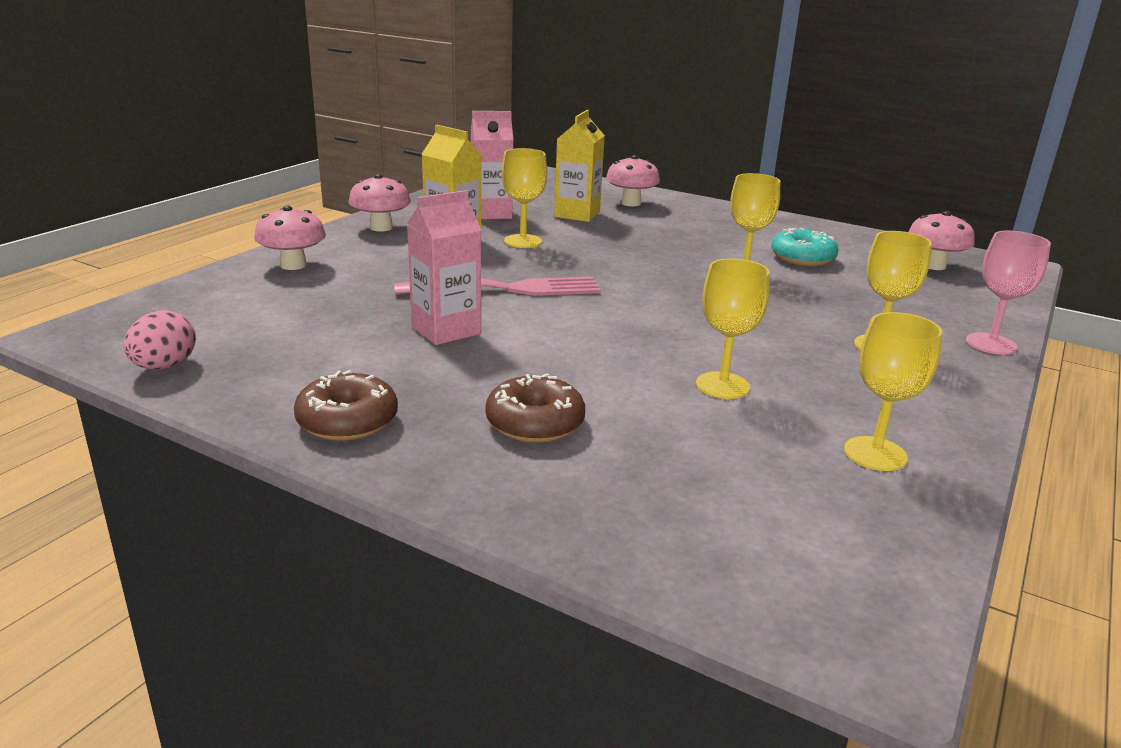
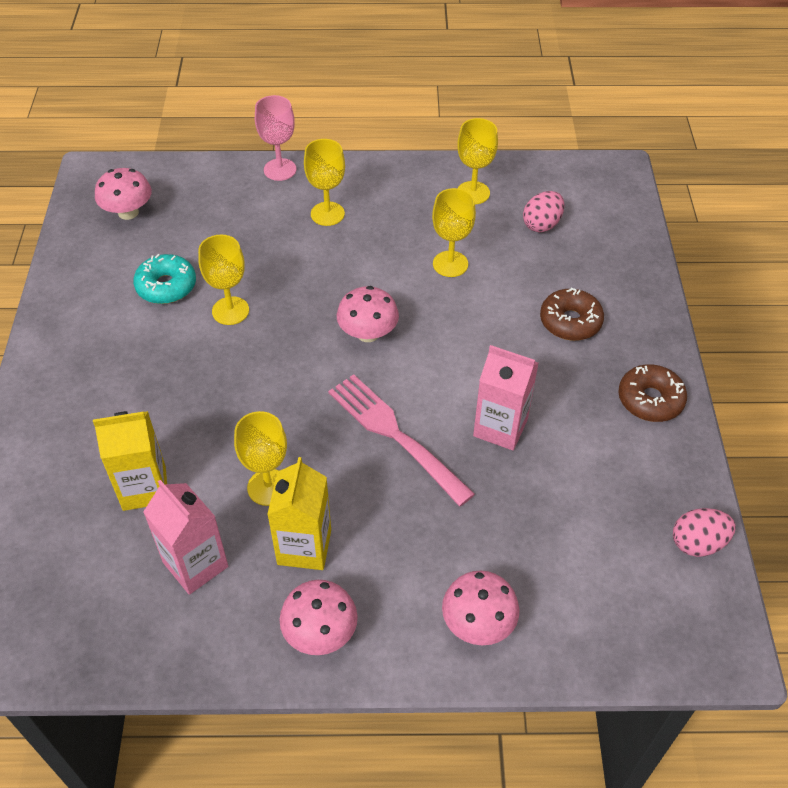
camera: 120 degrees left, 25 degrees up
pink mushroom [606,155,660,206] -> pink mushroom moved to [337,286,399,342]
none -> pink egg [523,191,565,232]

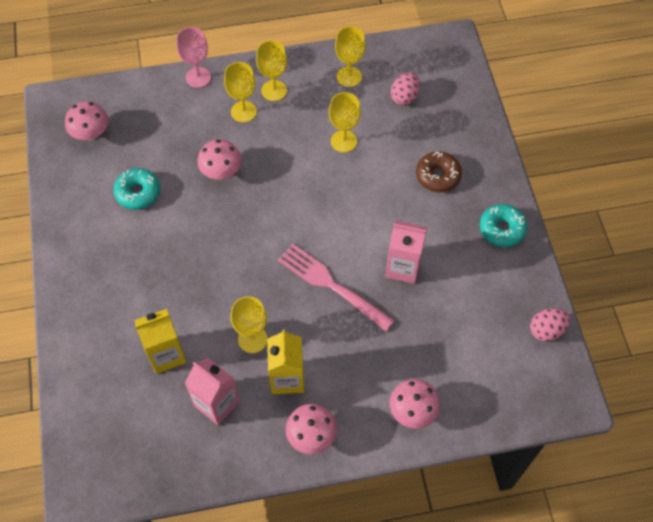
camera: 10 degrees left, 10 degrees up
yellow goblet [198,235,249,325] -> yellow goblet moved to [256,40,287,101]
pink mushroom [337,286,399,342] -> pink mushroom moved to [197,139,242,180]
brown donut [618,364,687,422] -> turquoise donut [480,204,527,247]

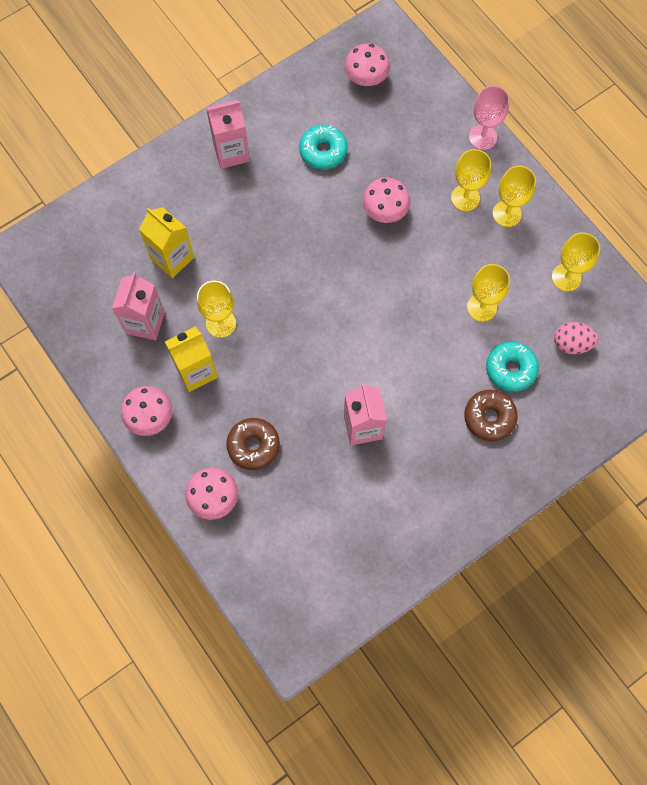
camera: 65 degrees right, 10 degrees up
pink fork [278,244,395,331] -> none
turquoise donut [480,204,527,247] -> turquoise donut moved to [486,342,539,392]
pink egg [530,308,570,342] -> none
none -> pink carton [206,100,250,169]
none -> brown donut [226,418,280,470]

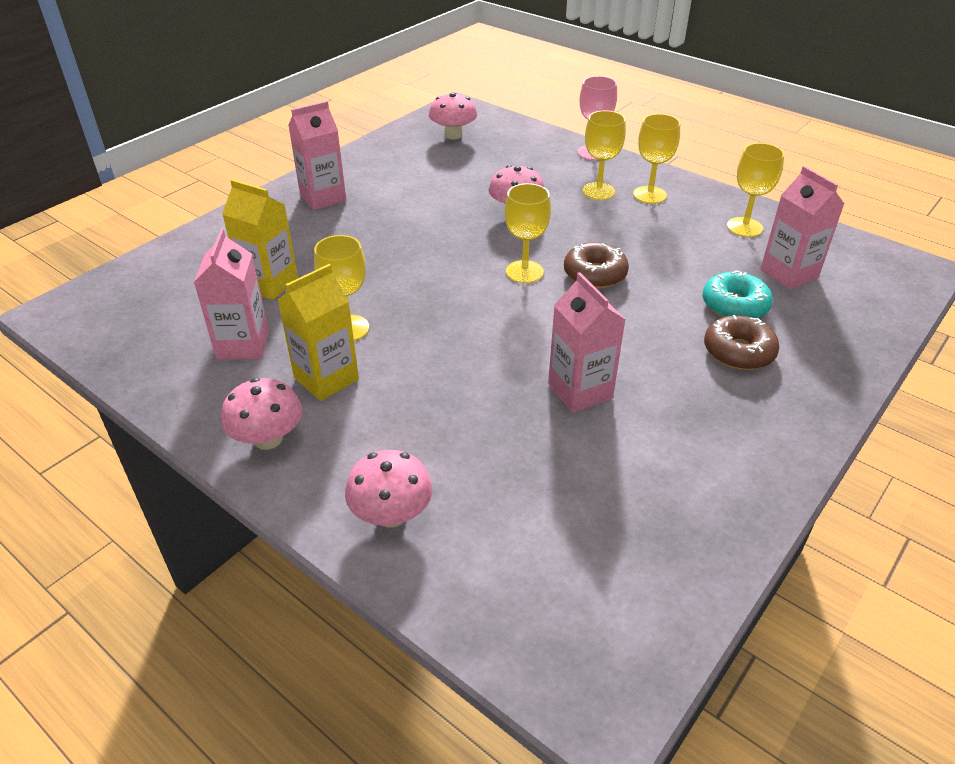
camera: 15 degrees left, 30 degrees down
brown donut [226,418,280,470] -> brown donut moved to [564,242,629,289]
turquoise donut [299,125,348,170] -> none
yellow goblet [467,264,510,322] -> yellow goblet moved to [504,183,551,283]
pink egg [554,322,599,354] -> pink carton [760,166,844,290]

